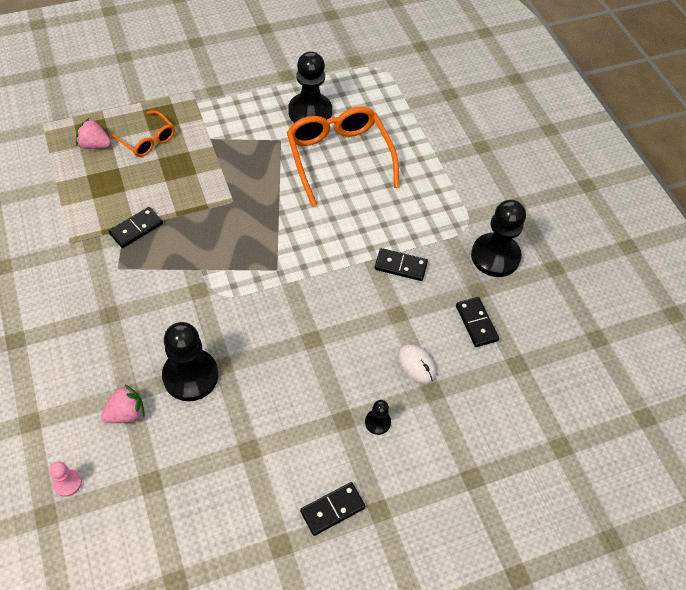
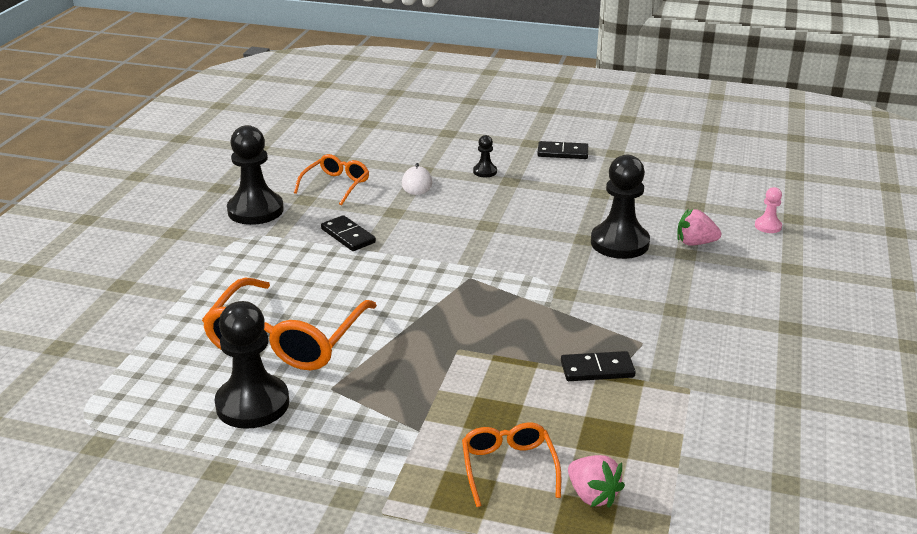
camera: 140 degrees left, 25 degrees down
black domino [456,297,499,347] -> orange glasses [294,154,369,205]

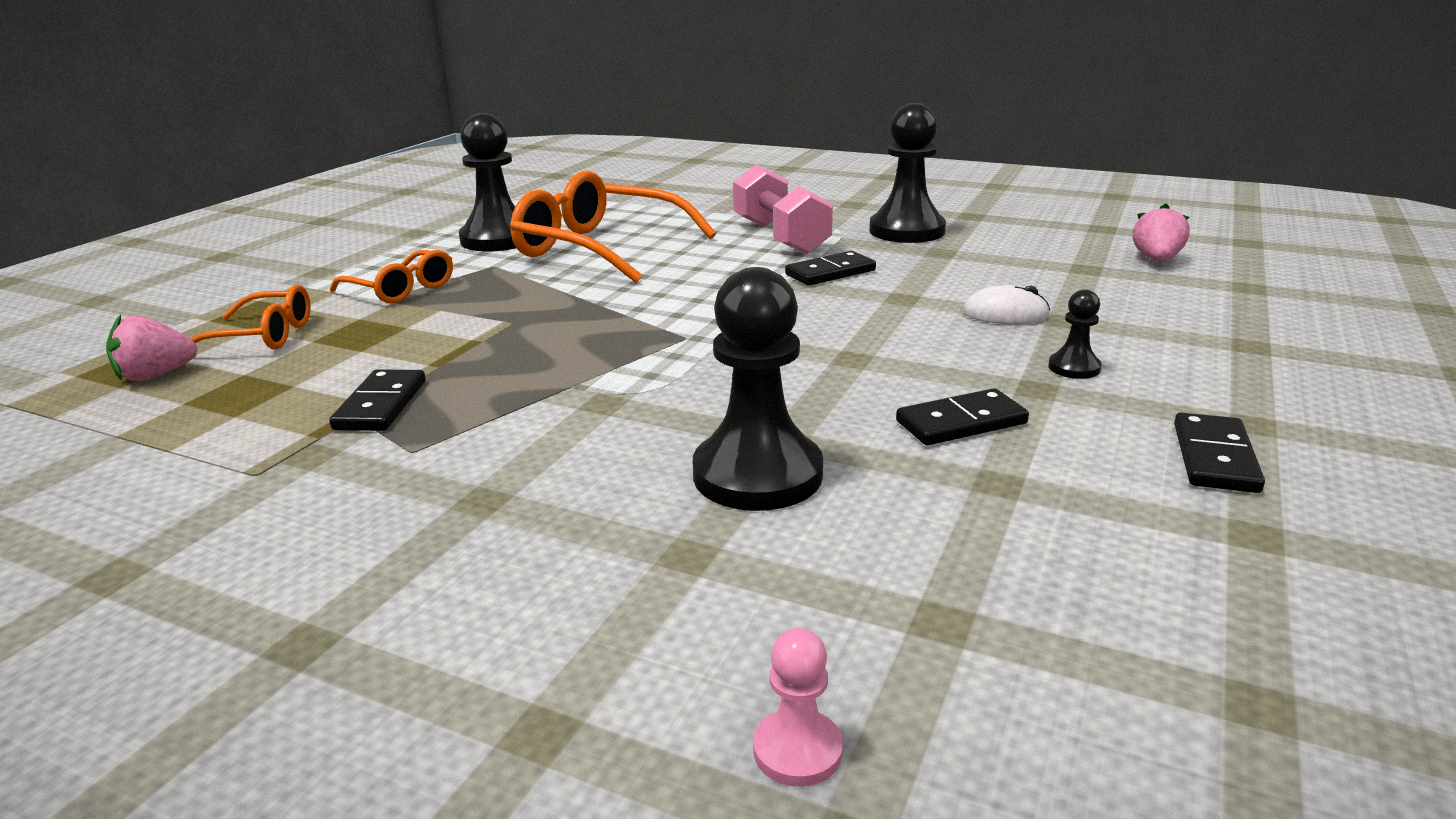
camera: 100 degrees right, 5 degrees down
orange glasses [294,154,369,205] -> orange glasses moved to [330,250,453,303]
pink strawberry [677,209,721,246] -> pink strawberry moved to [1133,203,1190,261]
none -> pink dumbbell [733,164,833,254]
none -> black domino [896,388,1029,445]

